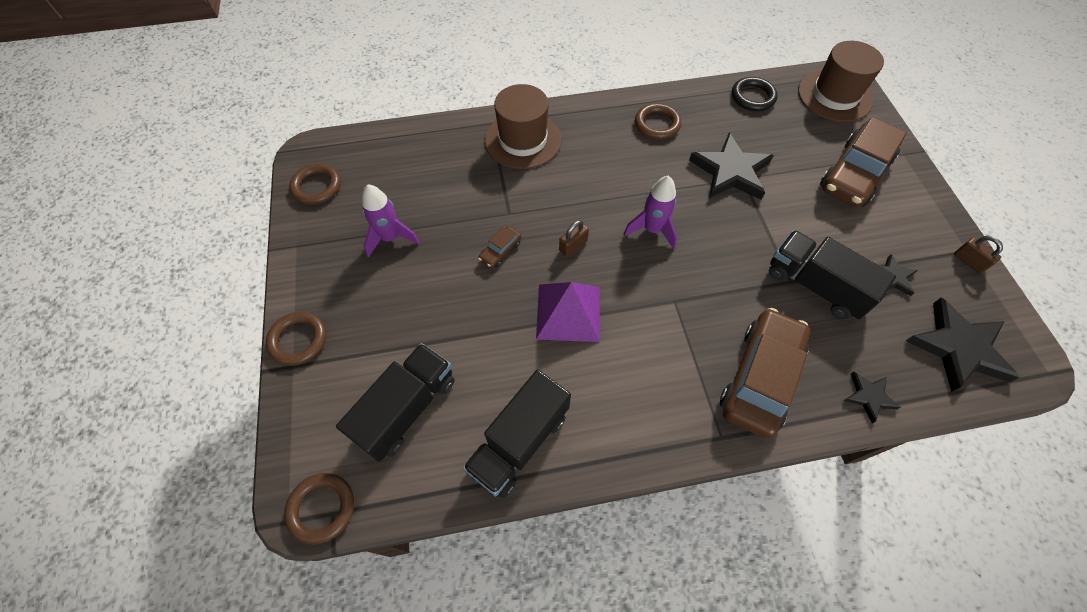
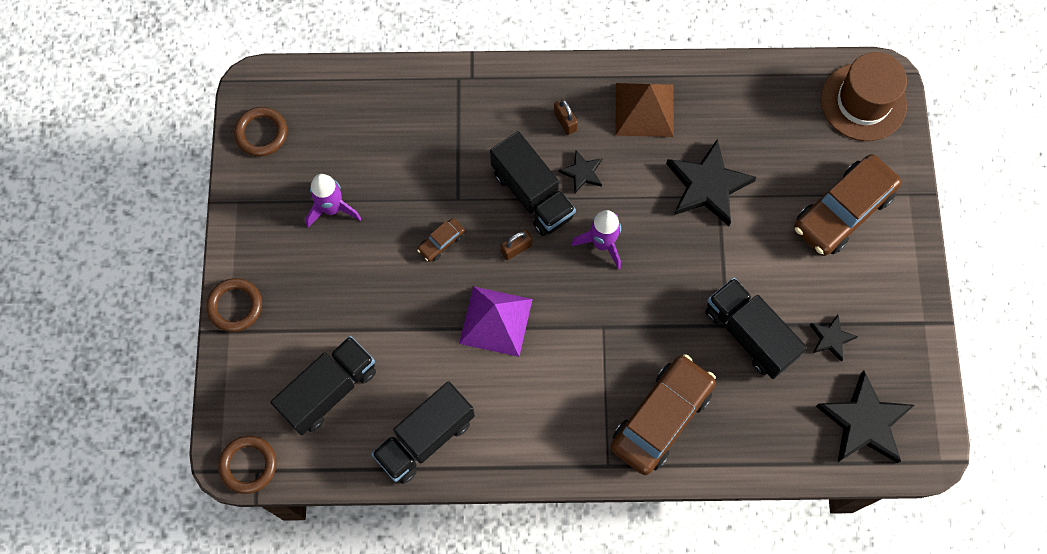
camera: 10 degrees right, 10 degrees up
brown hat [484,84,561,169] -> none
brown ring [635,103,681,140] -> brown pyramid [615,83,674,137]
black ring [732,77,778,111] -> none
black star [843,372,901,423] -> black star moved to [559,150,602,193]
brown padlock [954,236,1003,274] -> brown padlock moved to [554,99,578,135]
none -> black truck [490,131,576,236]

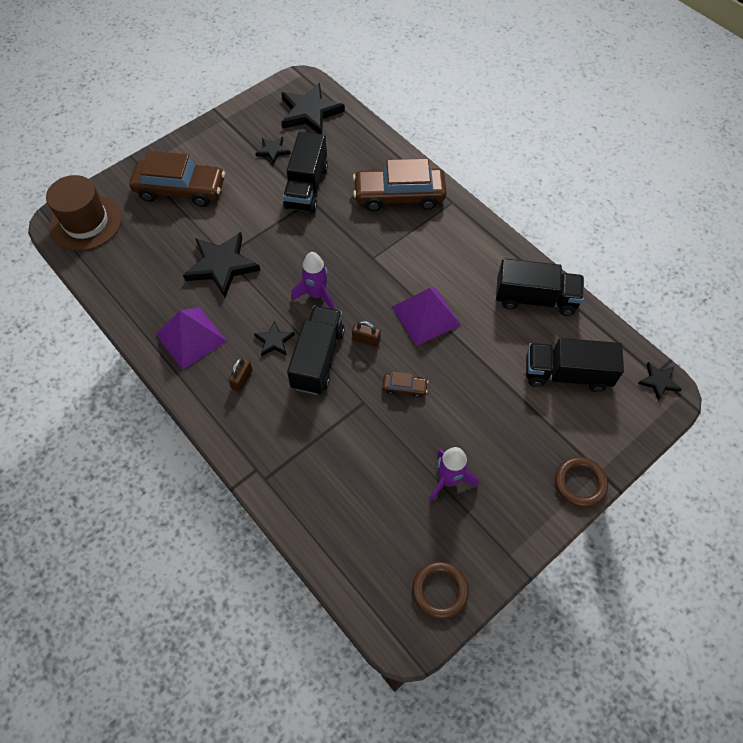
camera: 130 degrees left, 10 degrees down
brown ring [218,436,277,494] -> black star [638,362,682,401]
brown pyramid [615,83,674,137] -> purple pyramid [156,307,228,370]

